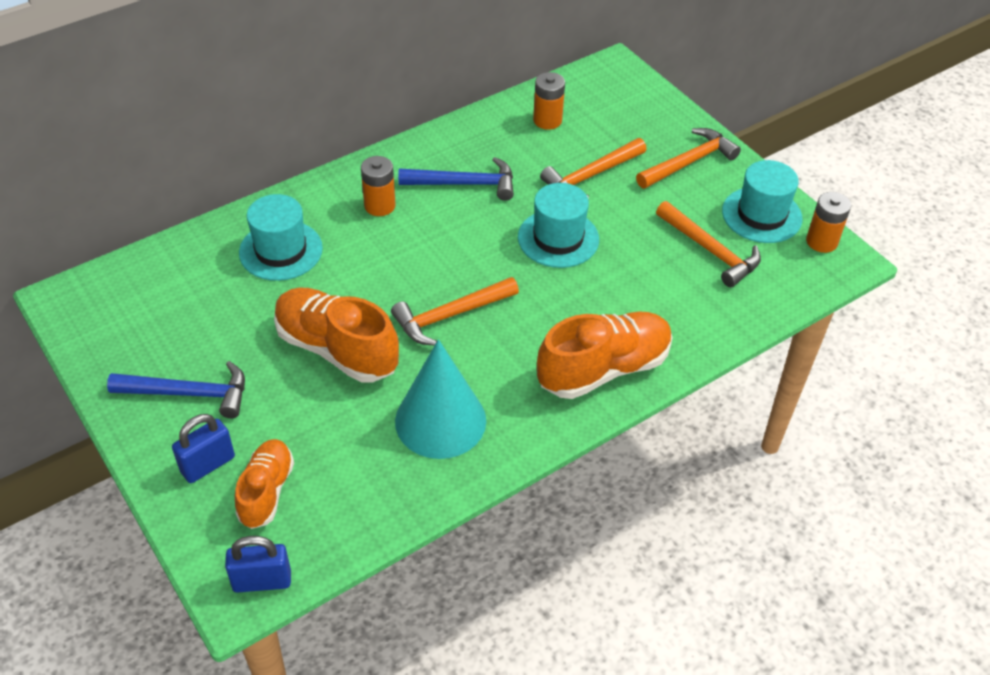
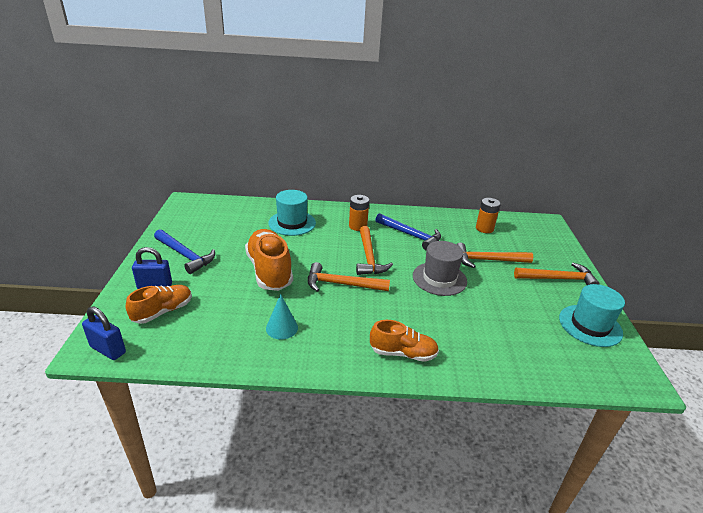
camera: 35 degrees right, 15 degrees down
turquoise cone [395,339,486,459] -> turquoise cone [266,294,298,340], size x0.52
turquoise hat [518,183,599,268] -> grey hat [413,241,467,296]
orange shoe [537,312,672,399] -> orange shoe [370,320,439,362], size x0.62
orange hammer [656,201,761,287] -> orange hammer moved to [356,226,393,275]
orange battery [806,192,851,253] -> none

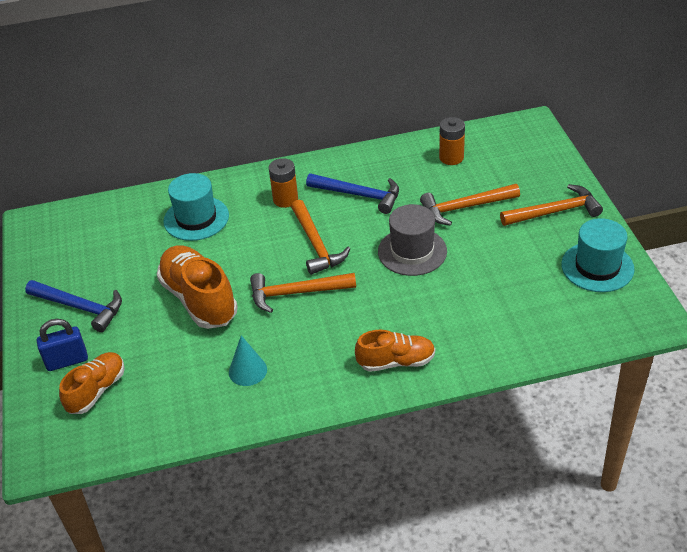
camera: 10 degrees left, 10 degrees up
blue padlock [82,306,126,360] -> none

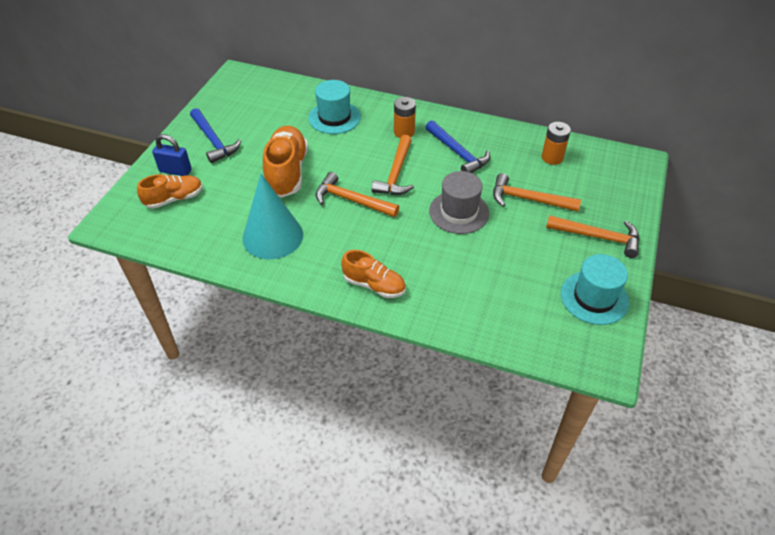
camera: 30 degrees right, 5 degrees up
turquoise cone [229,335,267,386] -> turquoise cone [242,174,303,259], size x1.93

